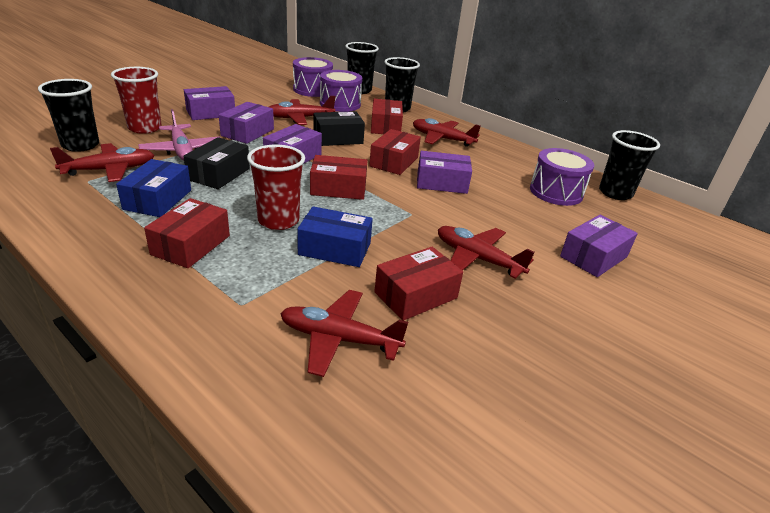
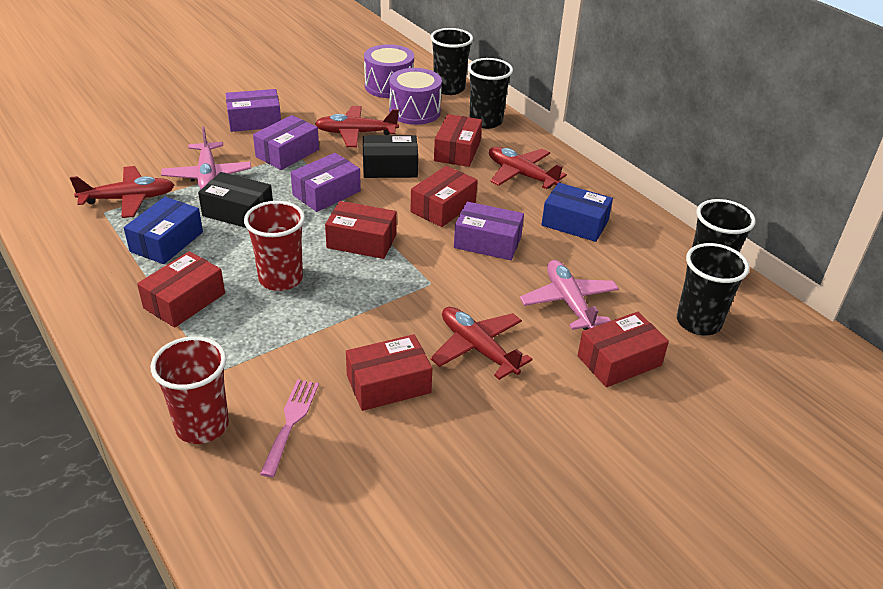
camera: 15 degrees right, 5 degrees up
black cup [38,79,99,152] -> black cup moved to [677,243,749,335]
red cup [111,67,162,134] -> red cup moved to [151,336,229,444]
black box [183,137,250,189] -> black box turned 75 degrees clockwise [198,172,273,228]
red plane [280,290,408,377] -> pink fork [260,379,319,477]
blue box [297,206,373,267] -> blue box moved to [541,183,613,242]
purple drum [530,148,594,206] -> none
purple box [560,215,638,277] -> red box [578,312,669,387]
none -> pink plane [520,260,619,330]

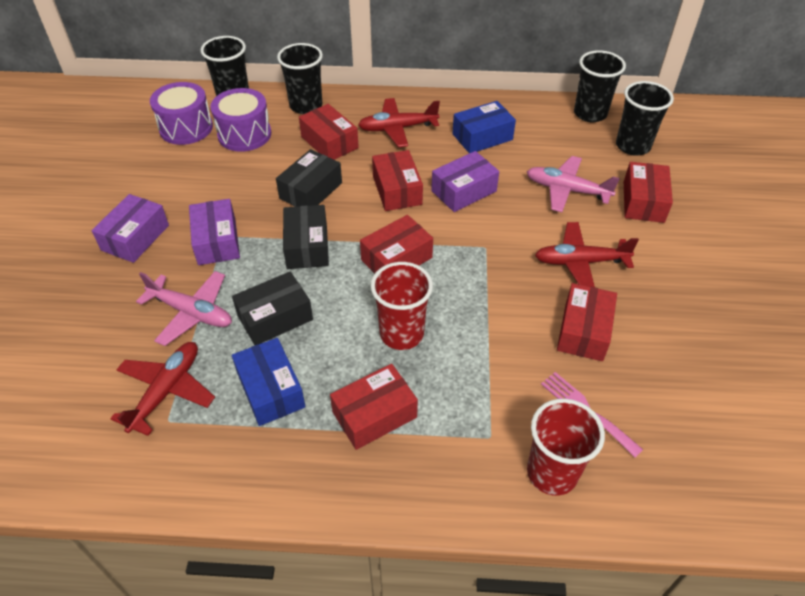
camera: 50 degrees left, 10 degrees up
red box [137,251,225,328] -> red box turned 75 degrees clockwise [330,364,418,450]
purple box [291,153,361,212] -> black box [283,205,329,269]
red plane [315,106,399,147] -> none

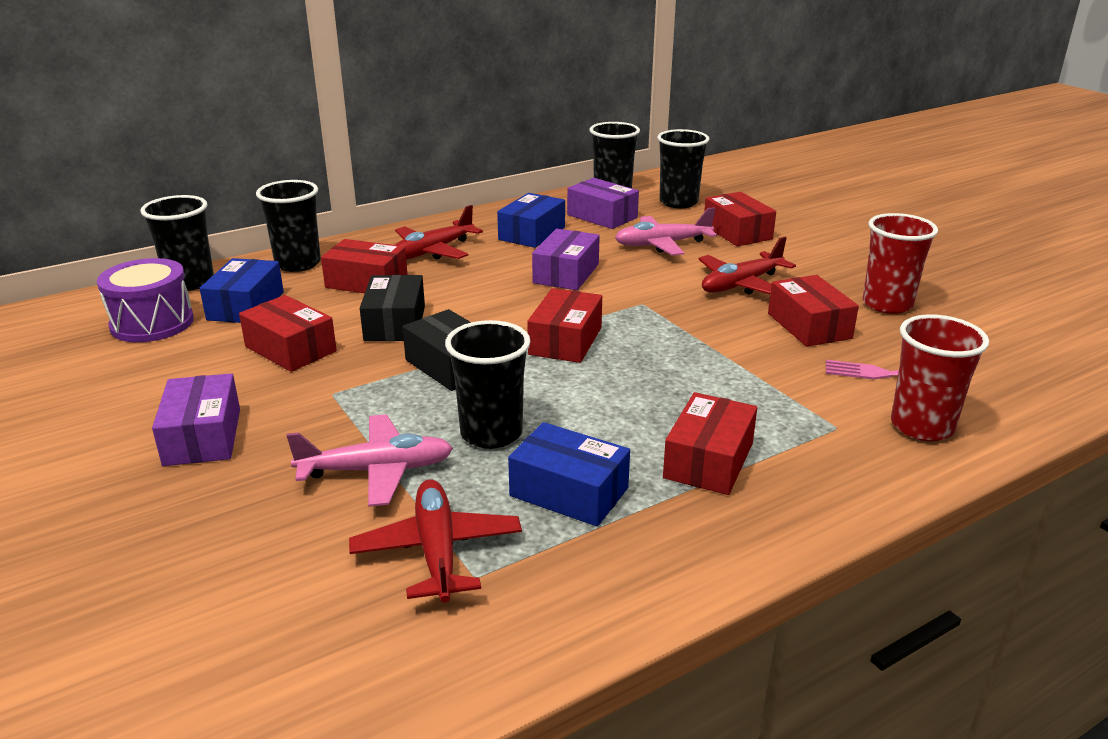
camera: 35 degrees left, 20 degrees down
purple box [189,199,240,265] -> purple box moved to [567,178,639,229]
purple drum [210,88,271,152] -> blue box [199,258,284,323]
black box [232,271,313,345] -> black cup [445,320,531,449]
red cup [371,262,433,350] -> red cup moved to [863,213,938,314]
red box [372,150,423,211] -> red box moved to [239,295,337,372]

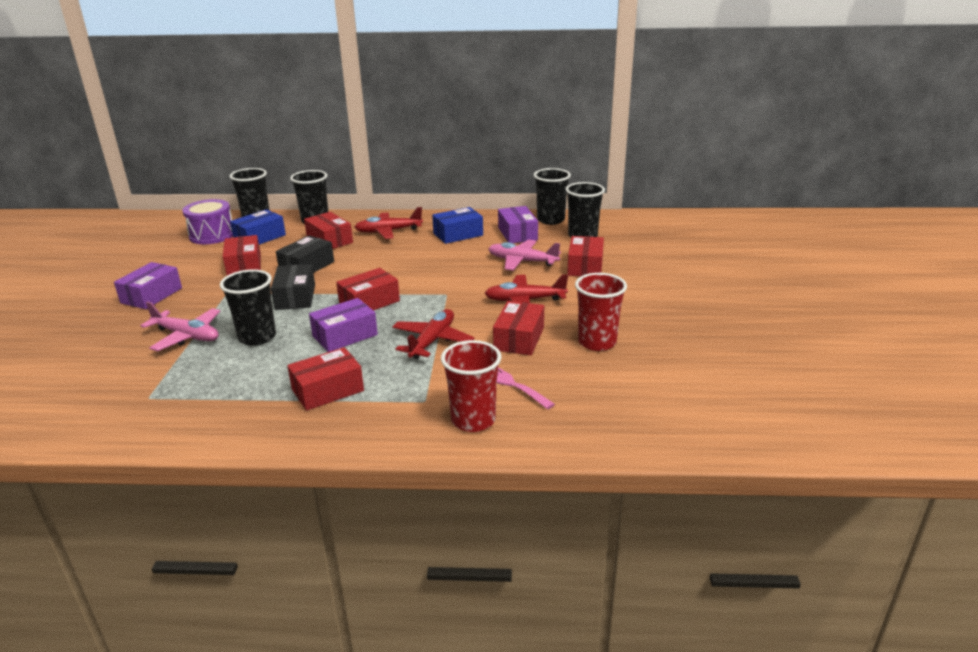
camera: 35 degrees right, 0 degrees up
red plane [349,479,522,603] -> red plane moved to [392,309,475,359]
blue box [508,422,630,526] -> none
purple box [532,229,600,290] -> purple box moved to [309,298,378,352]

